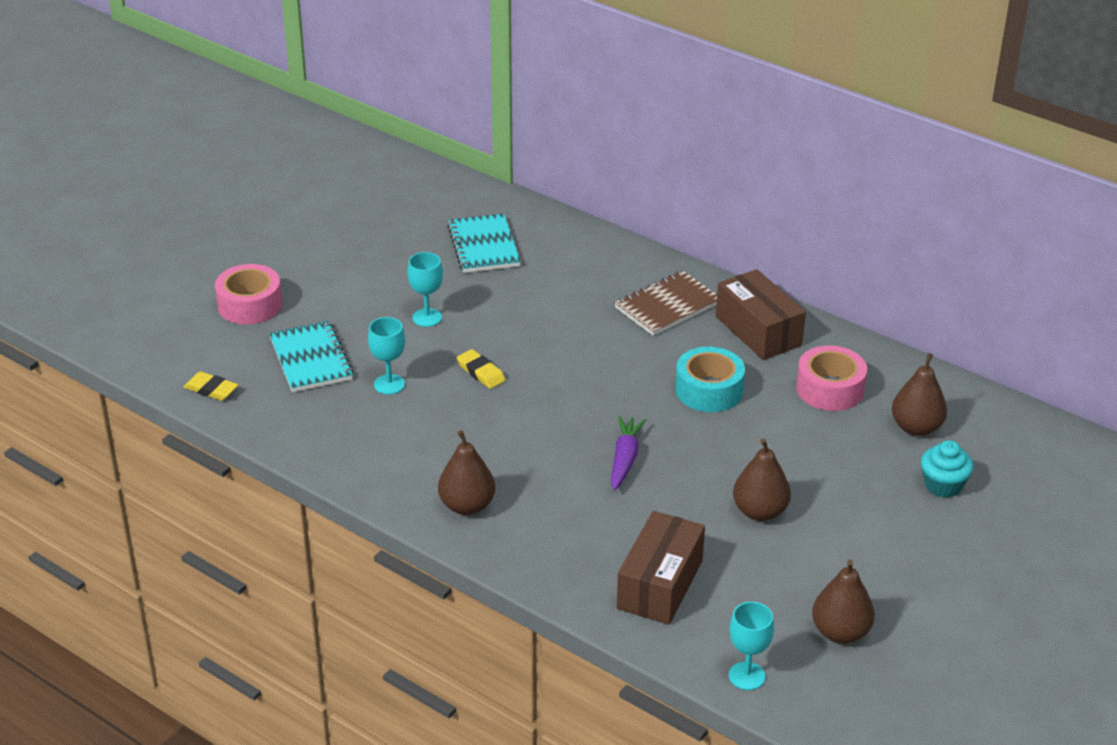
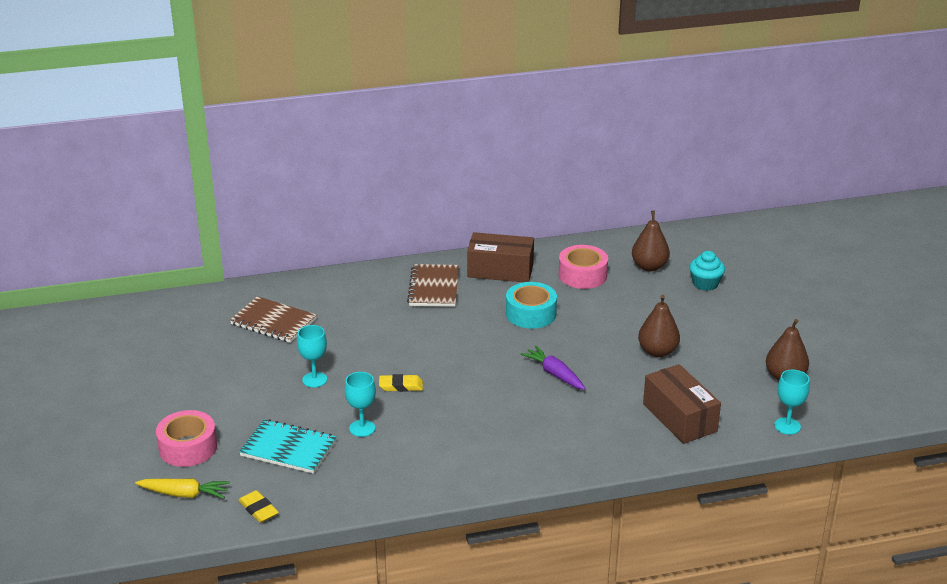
camera: 50 degrees left, 5 degrees down
yellow eraser [184,371,238,401] -> yellow eraser turned 75 degrees clockwise [238,490,279,523]
brown pear [438,430,495,515] -> none
turquoise notebook [447,214,521,273] -> brown notebook [230,296,317,343]
none -> yellow carrot [135,478,230,498]

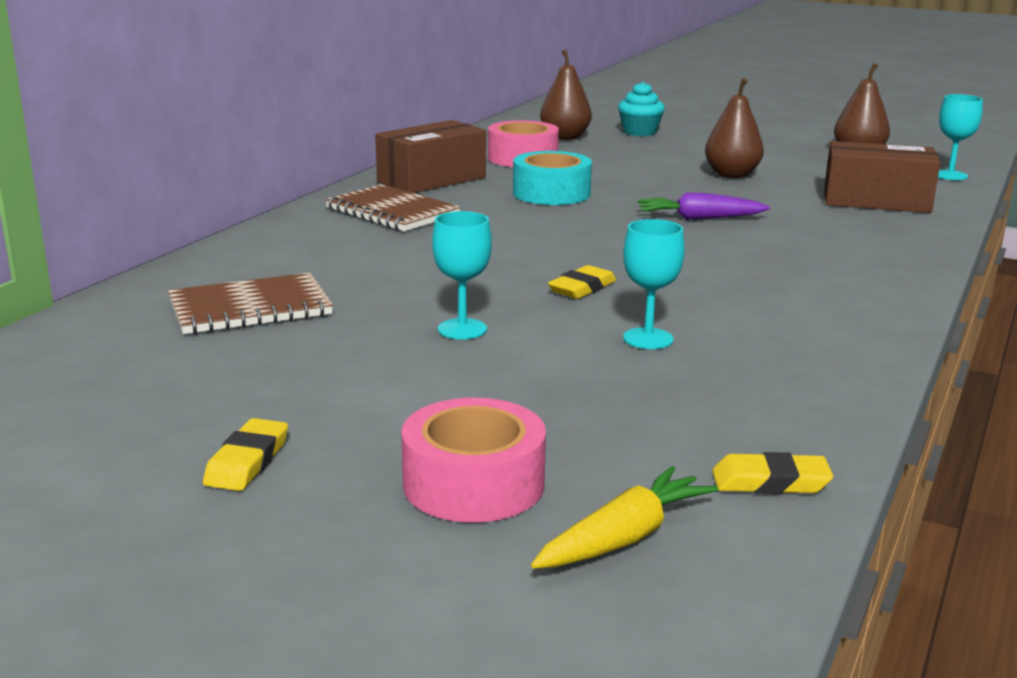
camera: 50 degrees left, 10 degrees down
turquoise notebook [239,419,337,474] -> none
none -> yellow eraser [203,418,288,491]

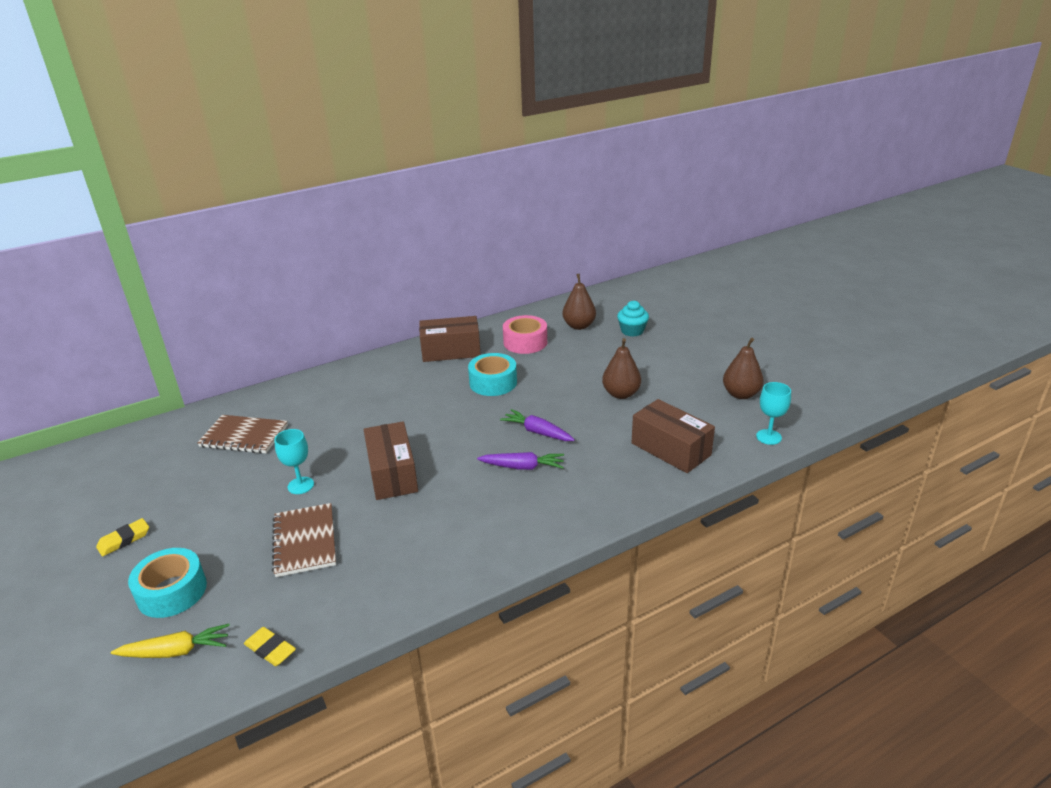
camera: 35 degrees right, 10 degrees up
brown notebook [325,184,461,232] -> brown notebook moved to [272,503,336,577]
pink tape [401,398,546,522] -> turquoise tape [128,548,207,618]
yellow eraser [548,265,616,299] -> brown box [364,421,418,500]
turquoise goblet [623,219,685,349] -> none
none -> purple carrot [477,452,564,470]

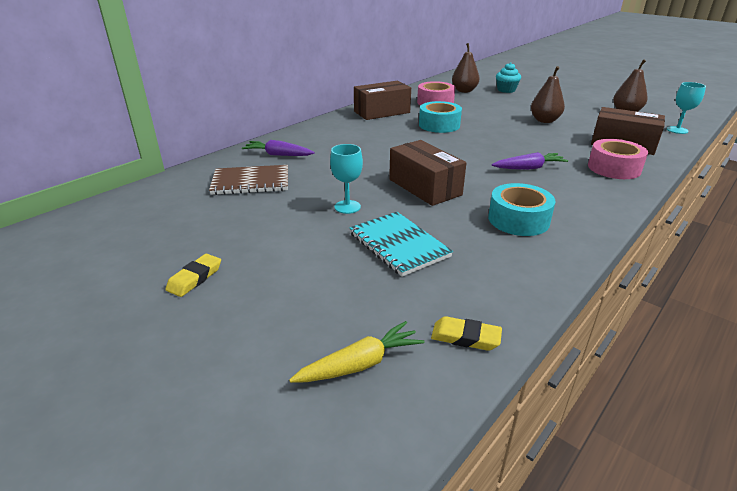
camera: 20 degrees left, 0 degrees up
turquoise tape [128,548,207,618] -> turquoise tape moved to [488,183,556,236]
brown notebook [272,503,336,577] -> turquoise notebook [350,212,453,277]
purple carrot [500,409,575,441] -> purple carrot moved to [242,140,314,156]
none -> pink tape [588,139,648,179]

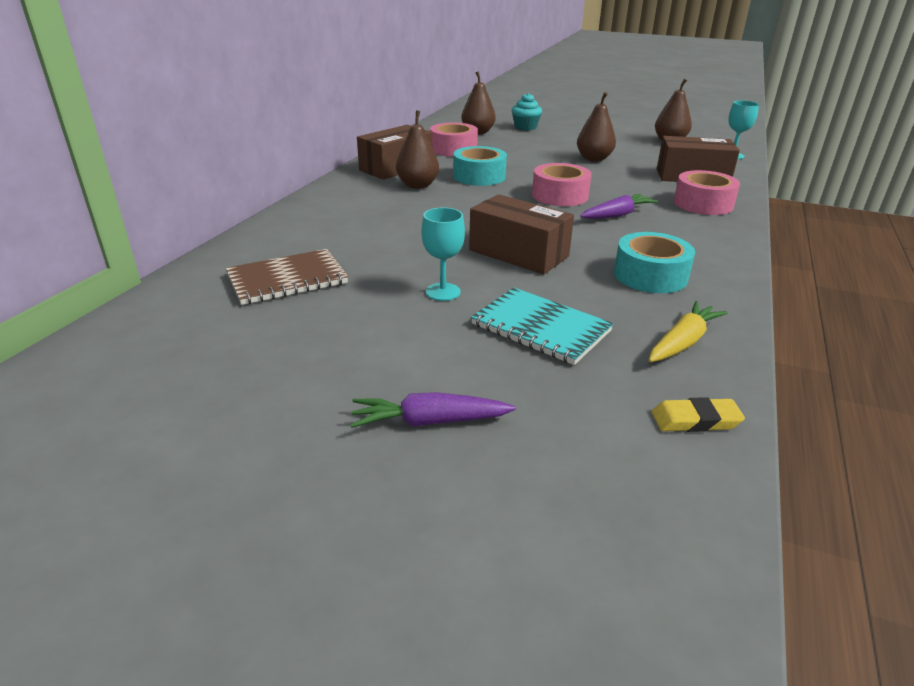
camera: 20 degrees left, 0 degrees up
yellow eraser [165,254,221,297] -> none
purple carrot [242,140,314,156] -> purple carrot moved to [350,392,516,428]
yellow carrot [289,321,425,383] -> yellow carrot moved to [649,301,728,362]
none -> brown pear [396,110,439,189]
none -> pink tape [532,163,592,206]

